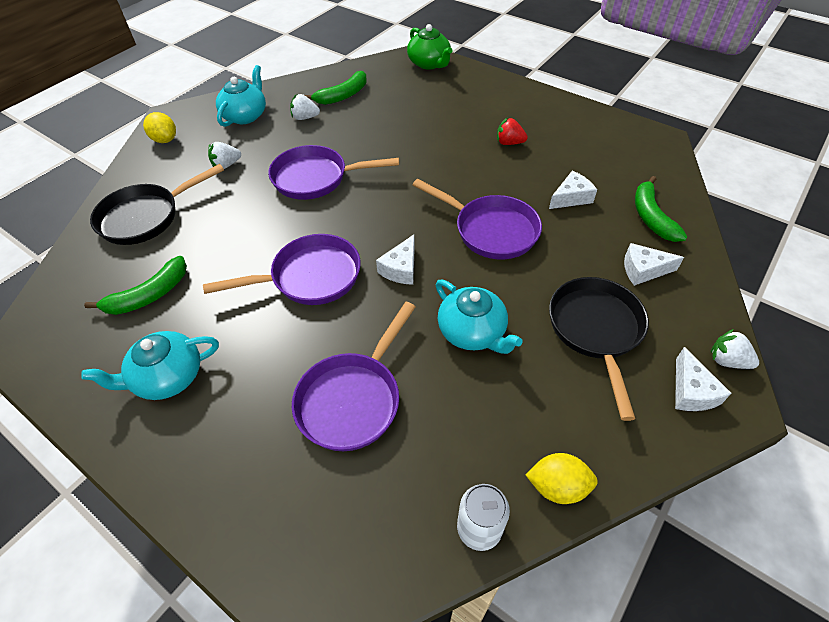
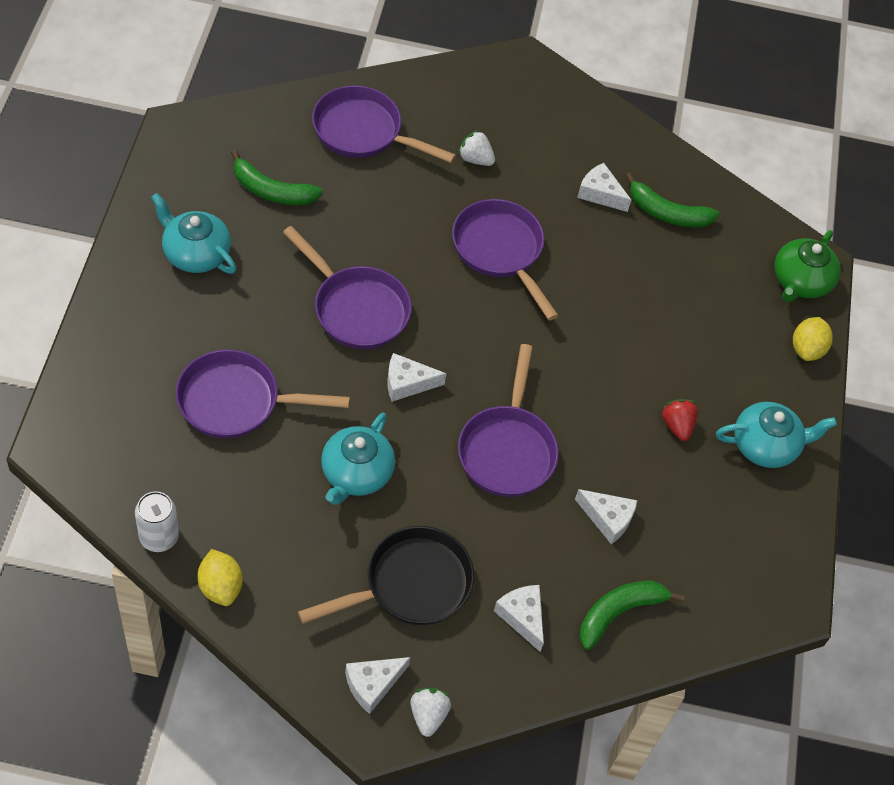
camera: 55 degrees right, 5 degrees up
black pan [90,164,224,245] -> purple pan [312,85,456,163]
yellow lemon [143,112,176,143] -> yellow lemon moved to [793,317,833,361]
turquoise teapot [216,65,266,127] -> turquoise teapot moved to [716,402,837,468]
white strawberry [290,94,320,120] -> white cheese [577,163,631,212]

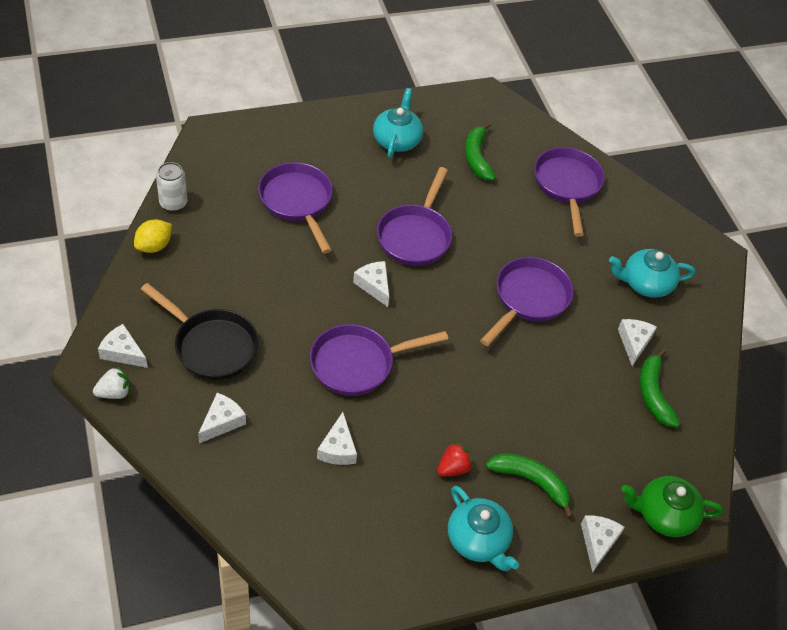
camera: 65 degrees right, 5 degrees down
turquoise teapot [321,413,395,505] -> turquoise teapot moved to [609,249,695,298]
white strawberry [458,130,495,166] -> none
green banana [580,581,685,650] -> green banana moved to [486,453,573,518]
yellow lemon [793,317,833,361] -> white cheese [581,515,625,573]

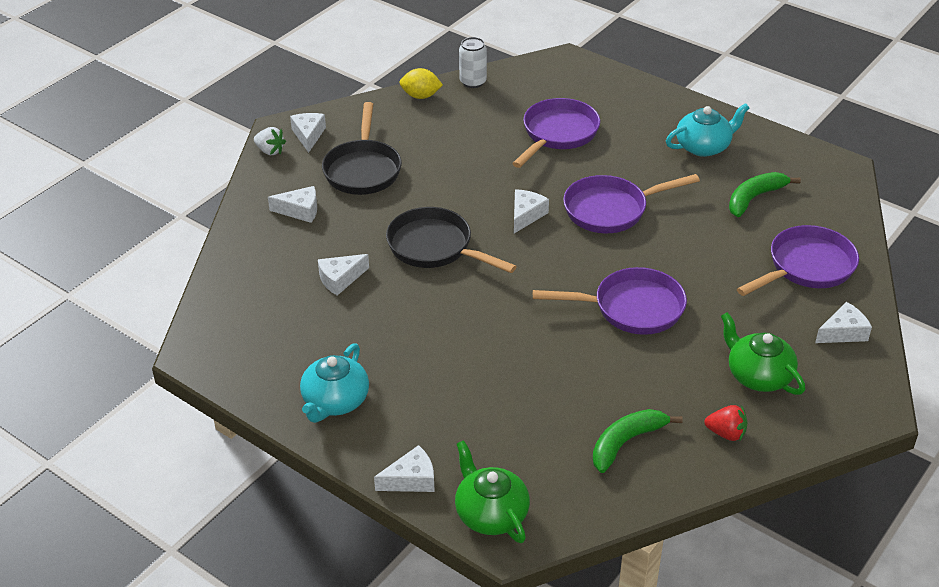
camera: 60 degrees right, 10 degrees down
purple pan [310,324,448,396] -> black pan [386,207,517,273]
red strawberry [437,442,473,477] -> red strawberry moved to [704,405,747,441]
green banana [486,453,573,518] -> none
turquoise teapot [609,249,695,298] -> green teapot [721,312,805,395]
white cheese [618,319,657,366] -> white cheese moved to [815,302,872,343]

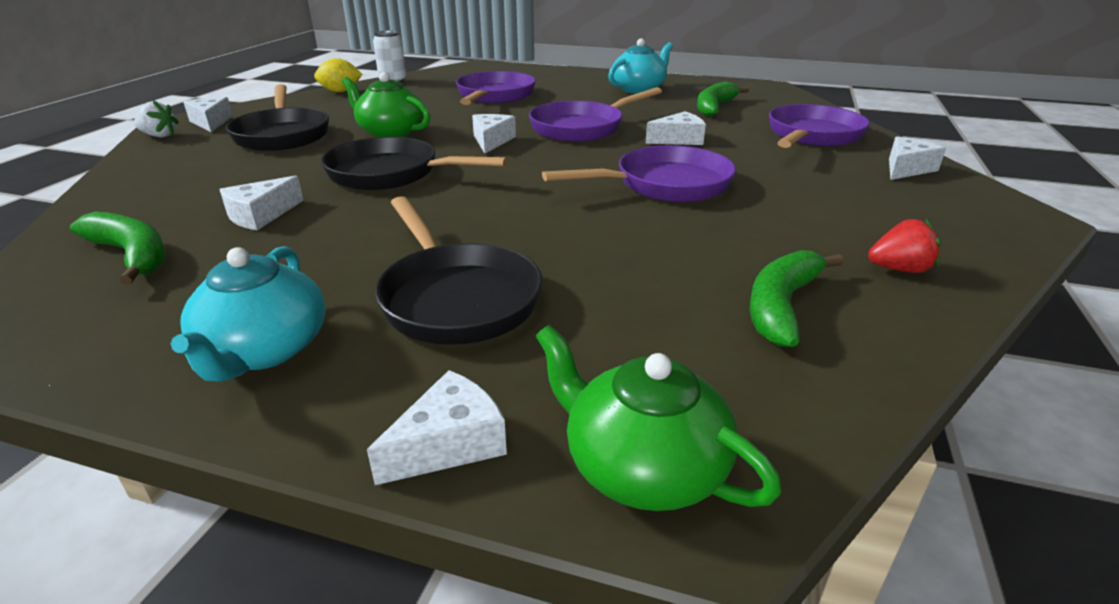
camera: 20 degrees left, 10 degrees down
white cheese [268,186,317,223] -> white cheese moved to [646,111,706,145]
green teapot [721,312,805,395] -> green teapot moved to [342,72,431,137]
none -> green banana [70,212,166,285]
none -> black pan [375,196,543,345]

